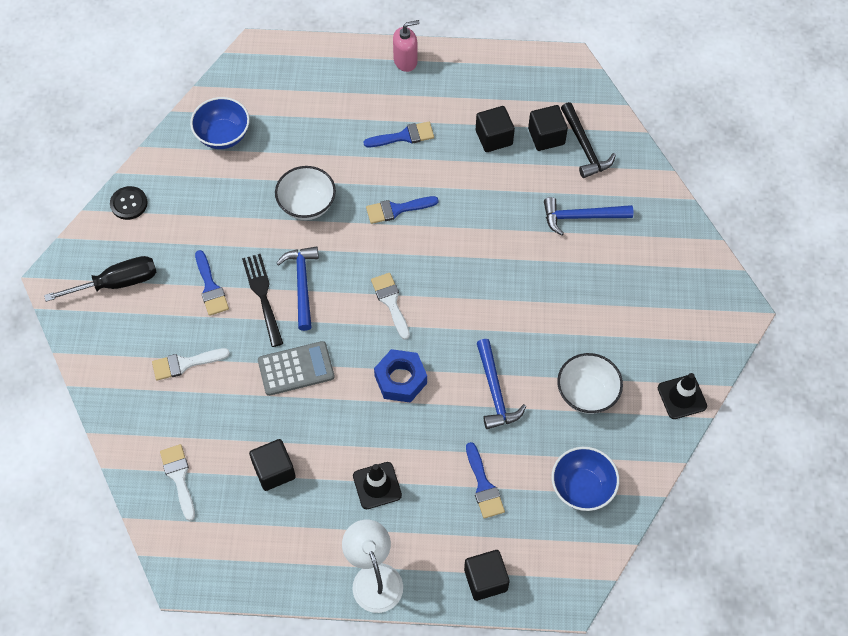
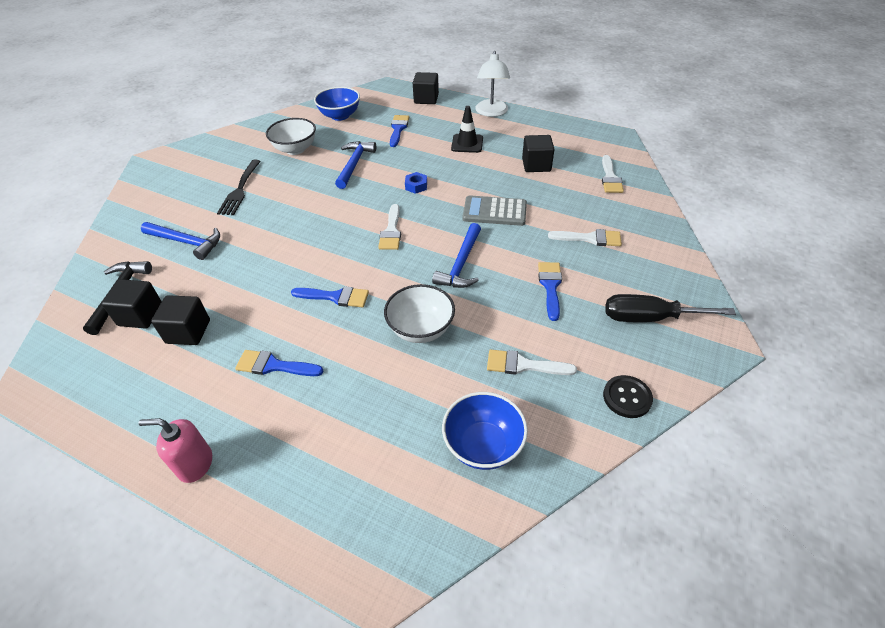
camera: 155 degrees left, 15 degrees down
black fork [242,254,283,347] -> black fork moved to [217,160,261,215]
blue nut [374,349,427,403] -> blue nut [405,172,427,194], size x0.56
black traffic cone [658,373,707,419] -> none
none -> white brush [487,350,577,375]

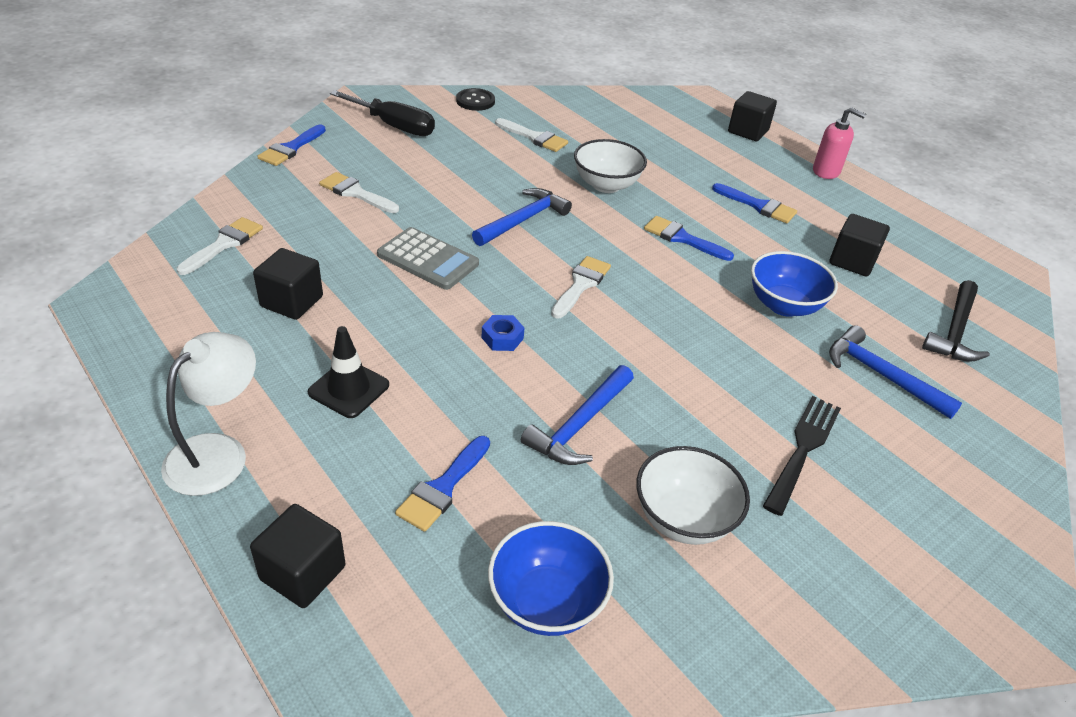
camera: 160 degrees left, 5 degrees down
black cube [101,279,162,329] -> black cube moved to [728,91,777,141]
blue bowl [442,392,528,470] -> blue bowl moved to [751,251,838,317]
blue brush [538,262,562,321] -> blue brush moved to [257,125,326,166]

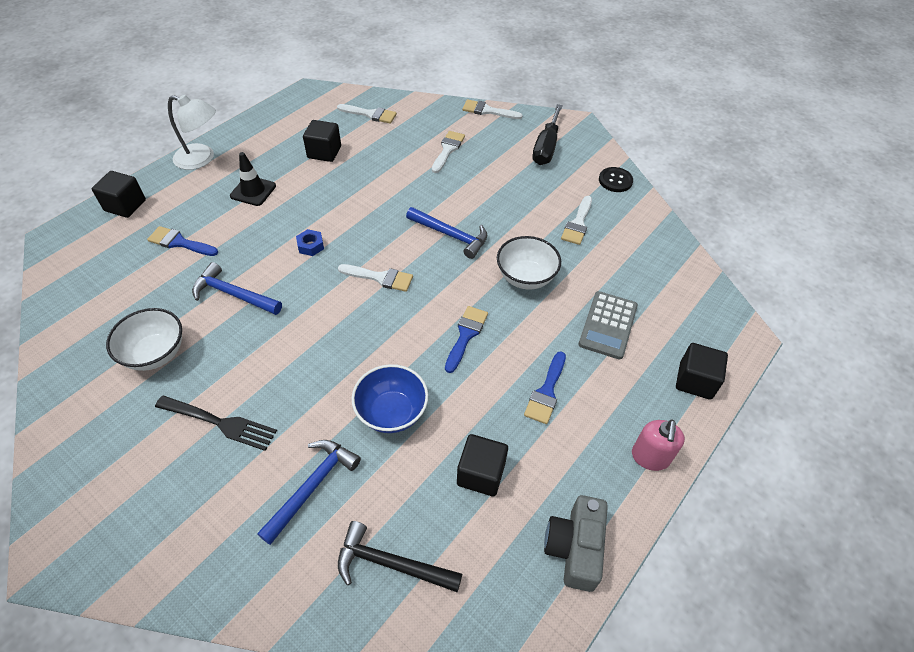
camera: 80 degrees right, 10 degrees up
blue brush [257,125,326,166] -> white brush [462,99,523,119]
grey calculator [377,227,479,290] -> grey calculator moved to [579,291,638,359]
blue bowl [488,521,614,636] -> none
none -> grey camera [544,495,608,592]

